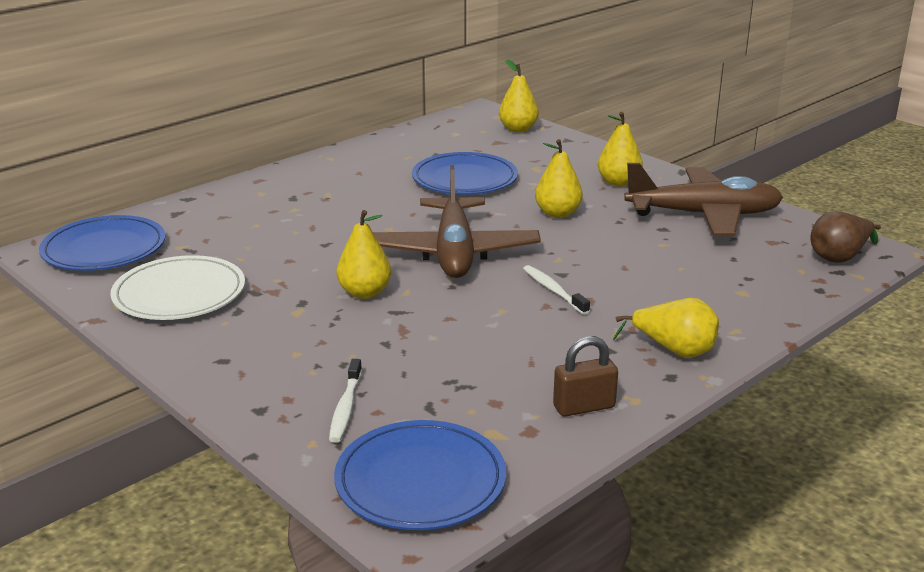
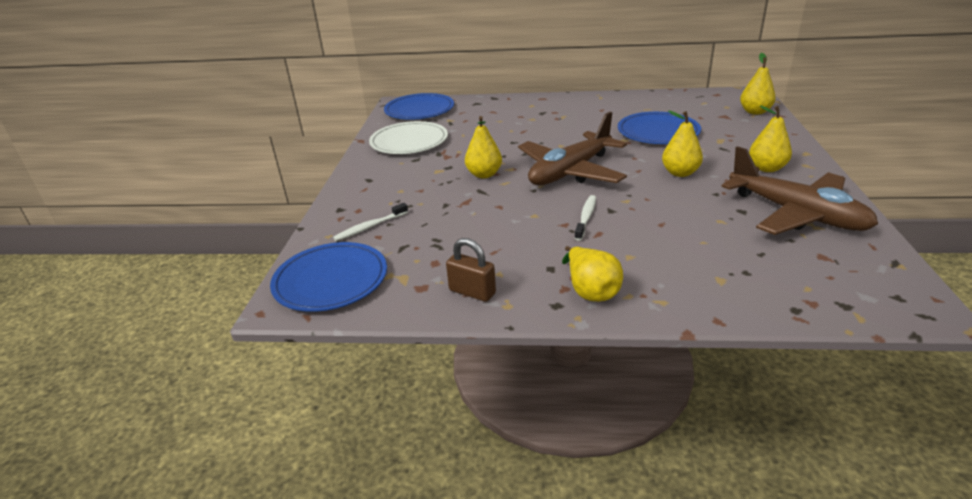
camera: 50 degrees right, 5 degrees up
brown pear [810,211,881,263] -> none

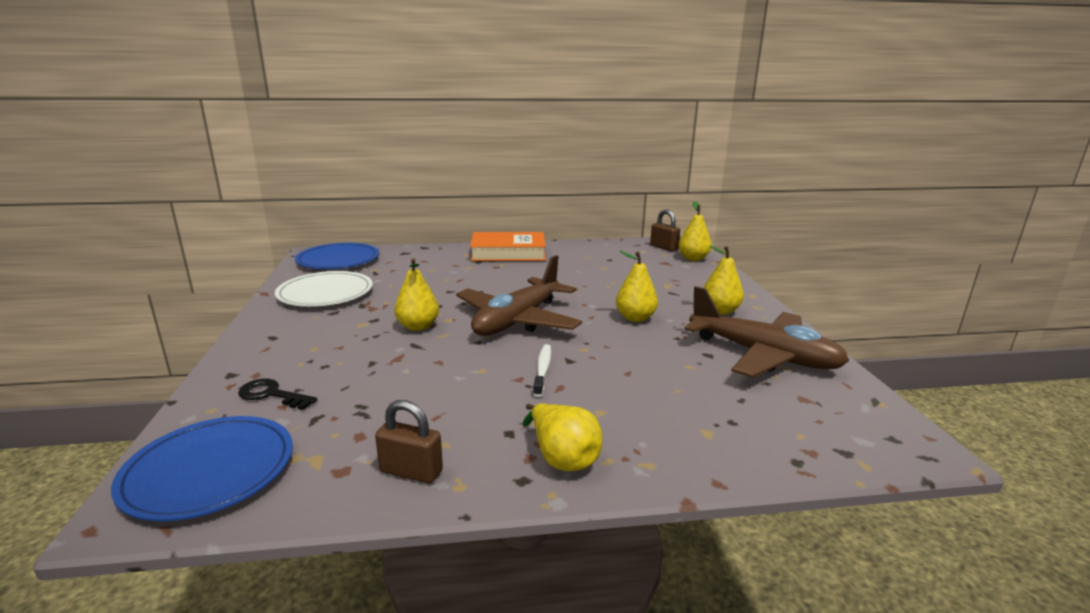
camera: 15 degrees left, 10 degrees down
white toothbrush [333,203,408,241] -> black key [238,379,317,410]
blue plate [618,112,701,144] -> none
none -> orange book [470,232,546,261]
none -> brown padlock [650,210,680,251]

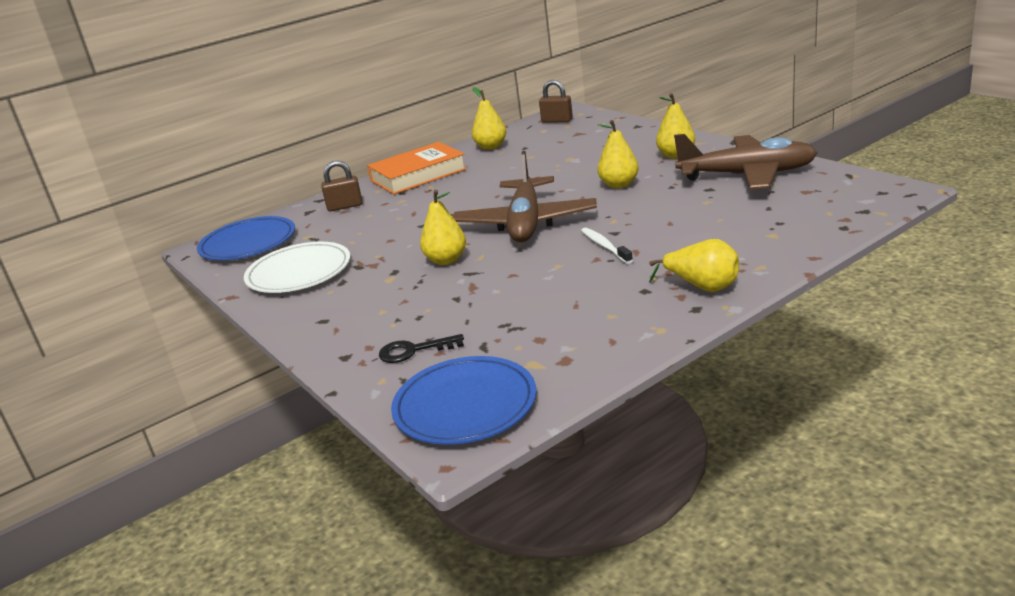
camera: 25 degrees left, 5 degrees up
brown padlock [375,400,443,483] -> brown padlock moved to [321,161,362,211]
yellow pear [678,201,712,261] -> yellow pear moved to [472,87,506,150]

